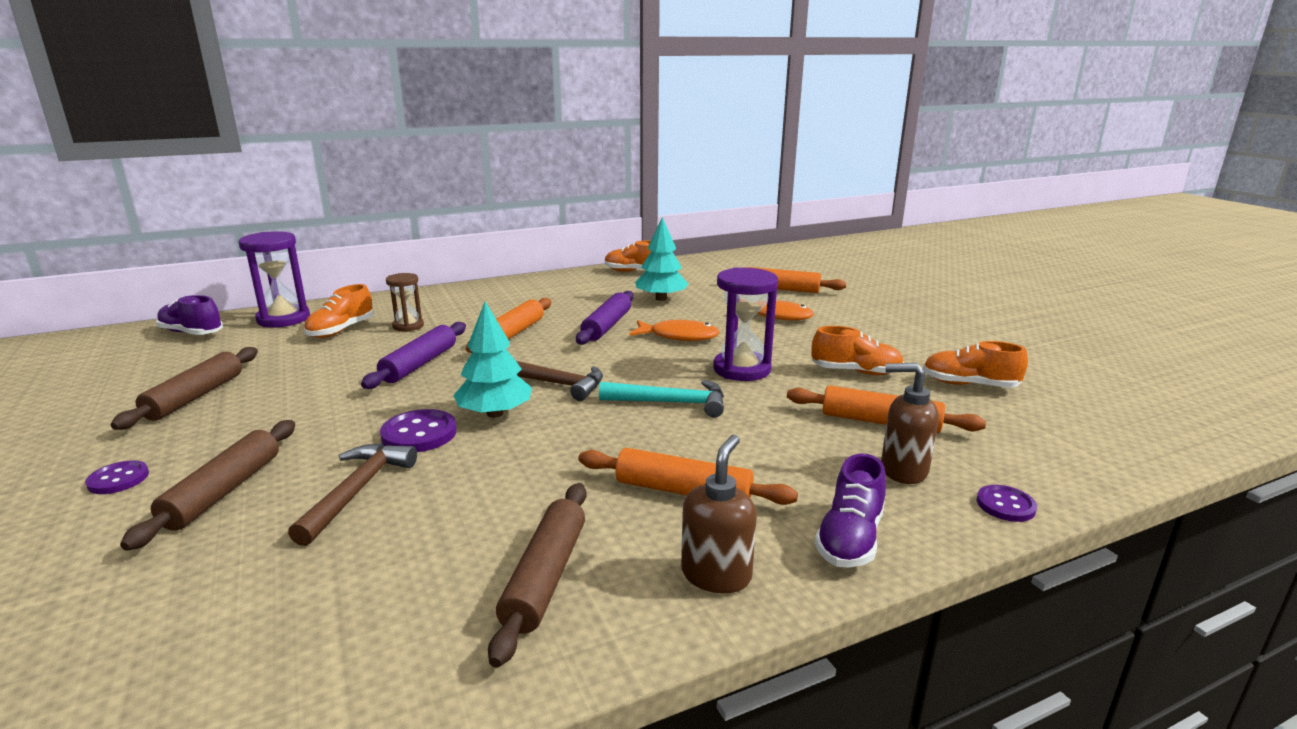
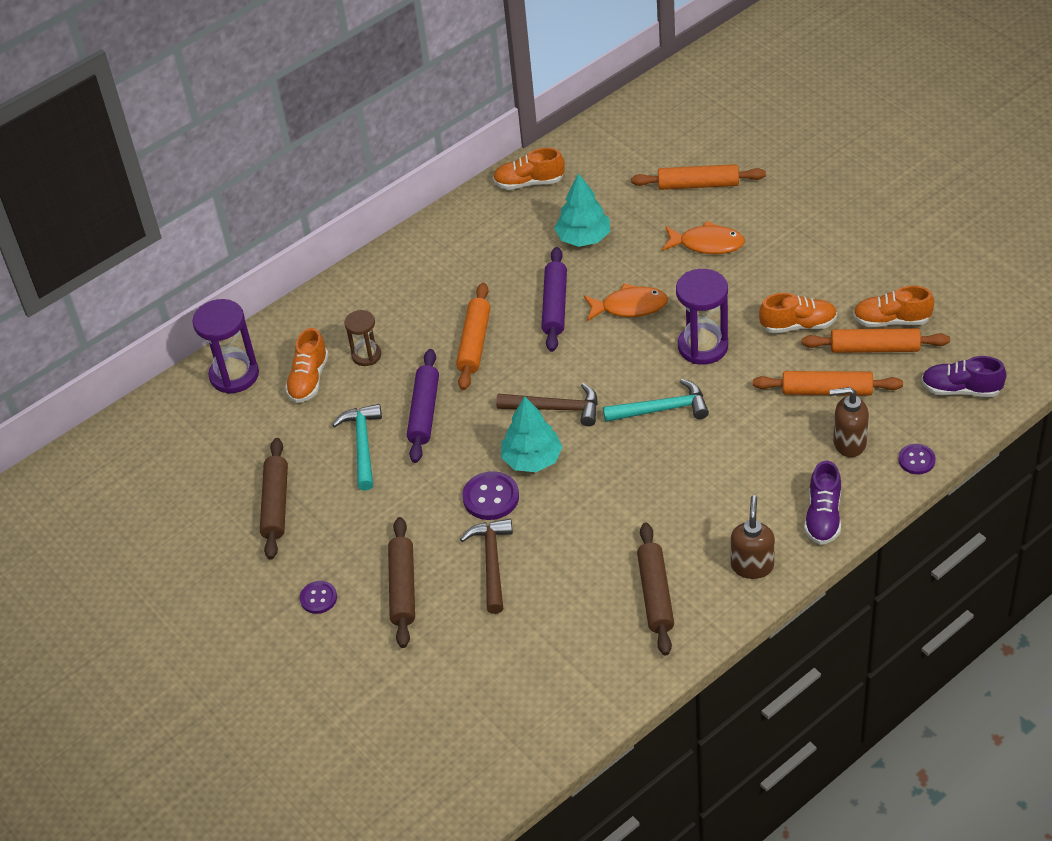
camera: 10 degrees left, 25 degrees up
purple shoe [156,295,223,335] -> purple shoe moved to [921,356,1006,397]
orange rolling pin [578,448,798,505] -> orange rolling pin moved to [802,328,950,353]
none -> turquoise hammer [332,404,382,491]

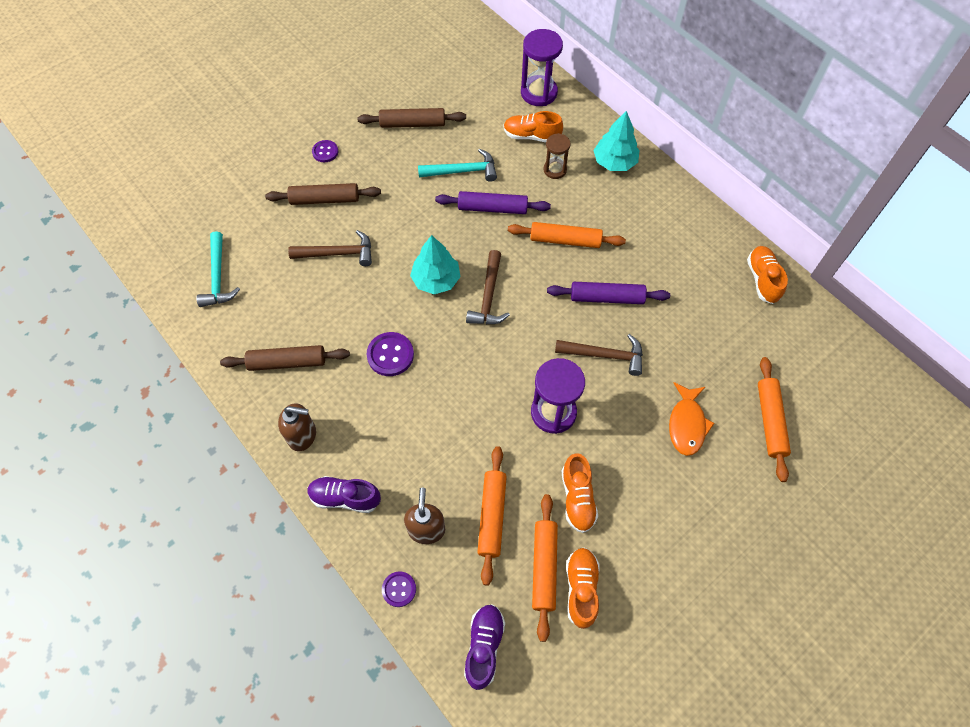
camera: 85 degrees right, 15 degrees up
purple button [462,471,519,520] -> purple button moved to [367,332,414,376]
turquoise tree [554,173,610,247] -> turquoise tree moved to [593,111,640,171]
orange fish [584,283,668,321] -> brown hammer [555,334,643,376]
turquoise hammer [603,379,709,422] -> turquoise hammer moved to [196,231,240,307]

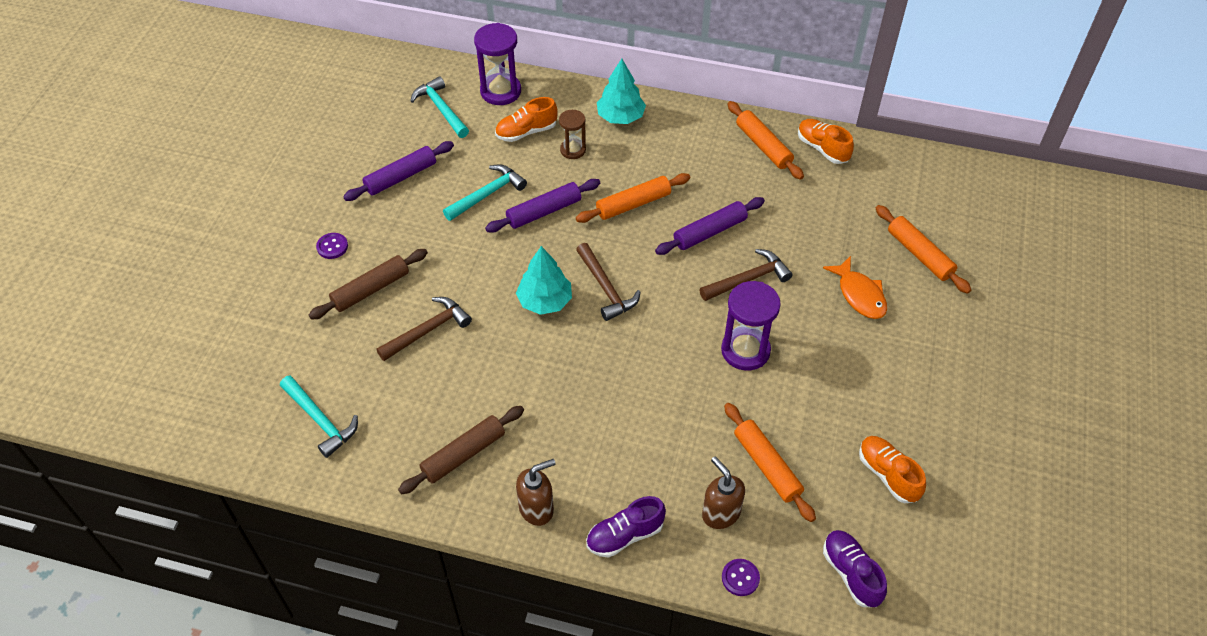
camera: 35 degrees left, 10 degrees down
brown rolling pin [358,108,466,128] -> purple rolling pin [343,141,454,201]
purple button [367,332,414,376] -> none
orange rolling pin [532,494,558,642] -> orange rolling pin moved to [728,101,804,180]
orange shoe [562,453,598,533] -> none
none -> turquoise hammer [411,76,469,138]

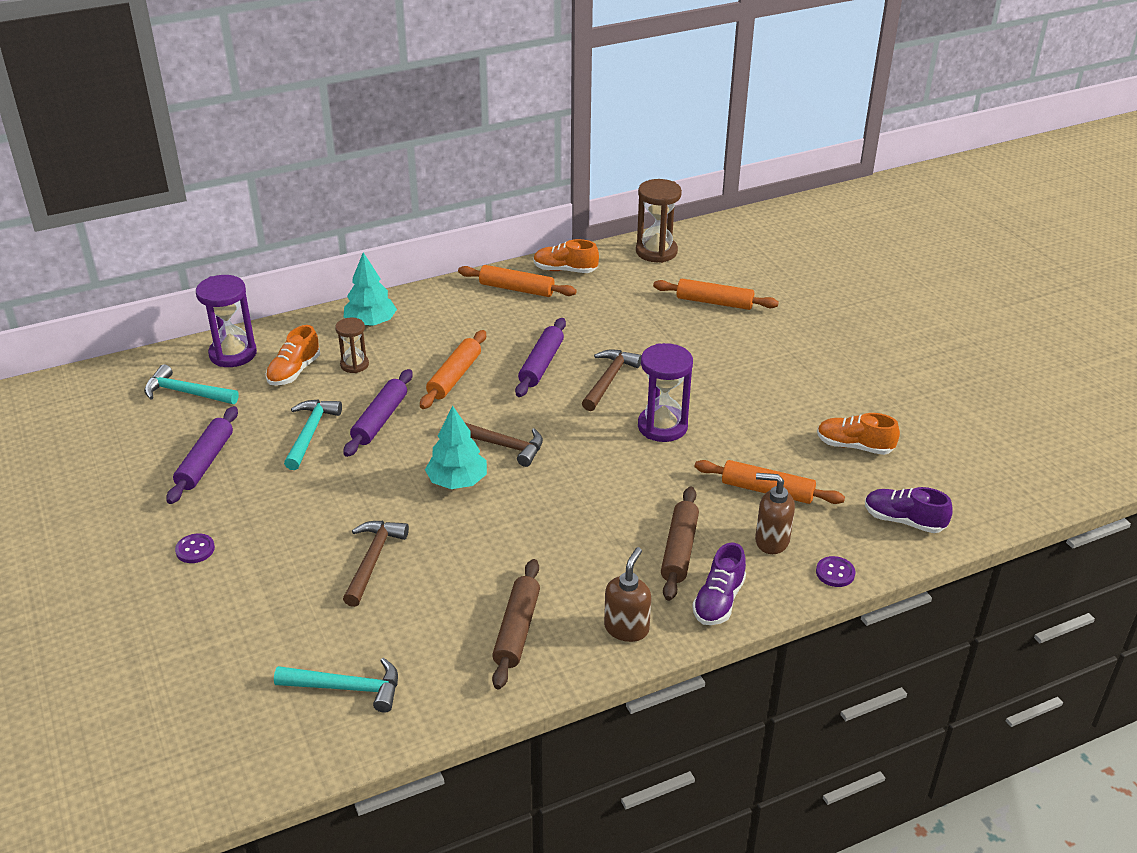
camera: 40 degrees left, 15 degrees down
brown rolling pin [309,249,428,320] -> brown rolling pin moved to [661,487,699,601]
orange fish [823,256,887,319] -> none
none -> brown hourglass [636,179,682,263]

